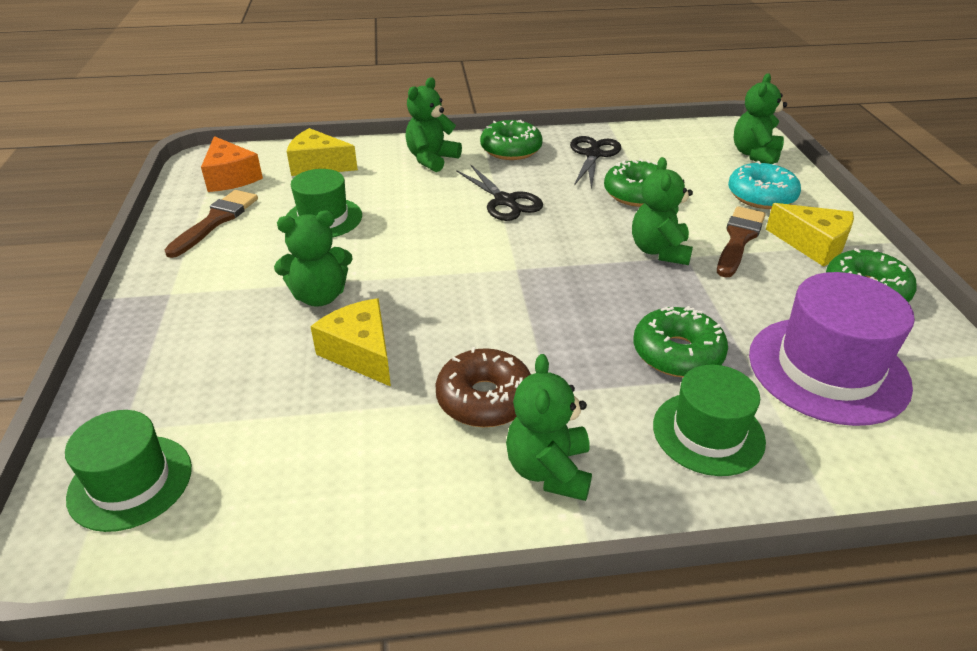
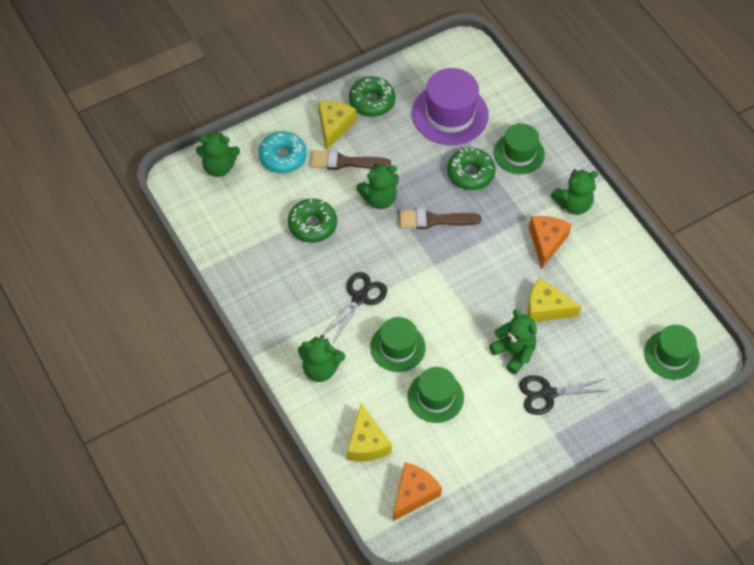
camera: 115 degrees left, 20 degrees up
brown brush [164,190,258,258] -> brown brush moved to [399,209,481,229]
yellow cheese [310,298,391,387] -> yellow cheese turned 75 degrees clockwise [527,278,582,322]
brown donut [436,347,531,427] -> orange cheese [529,216,572,269]
green donut [480,120,543,160] -> none
black scissors [570,136,621,189] -> black scissors moved to [519,375,608,415]
none -> green hat [370,317,426,372]

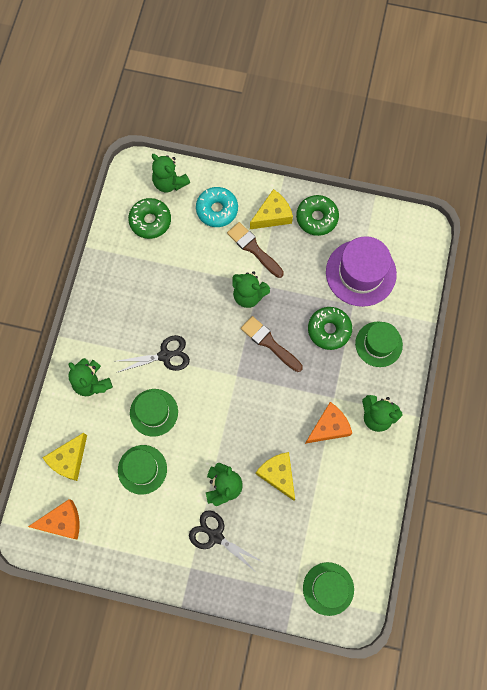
camera: 45 degrees right, 15 degrees up
green donut [288,199,337,243] -> green donut moved to [128,198,171,239]

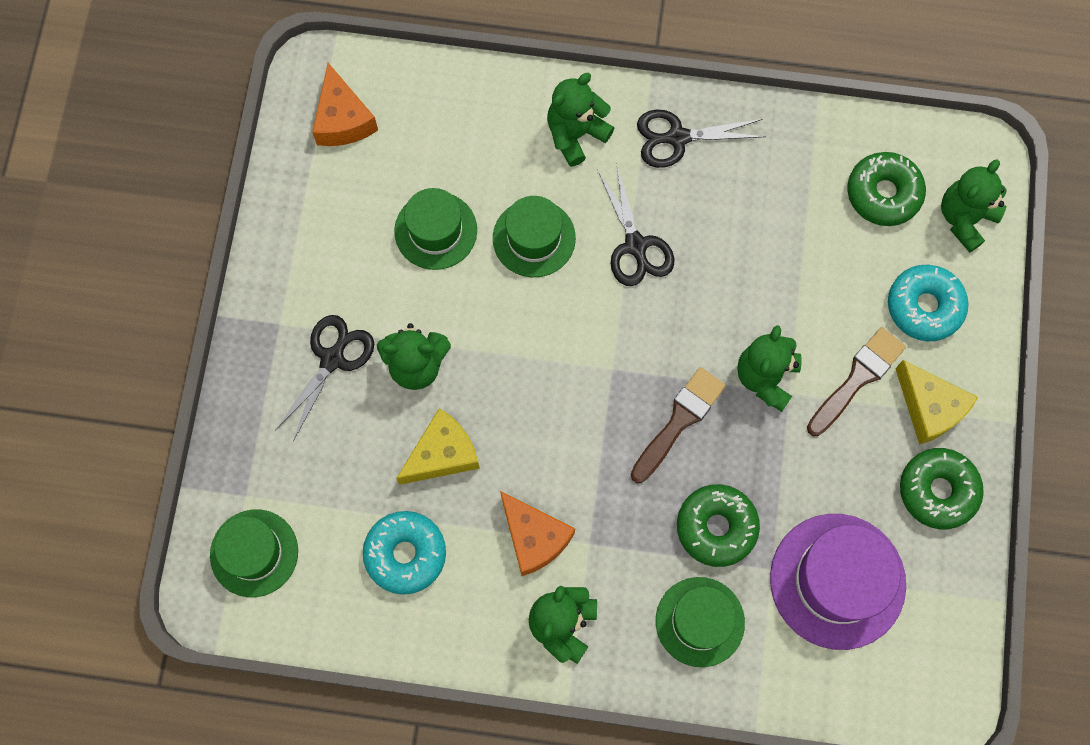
camera: 85 degrees right, 0 degrees up
yellow cheese [42,433,87,481] -> none
none -> turquoise donut [363,511,446,595]
none -> black scissors [637,110,766,168]

